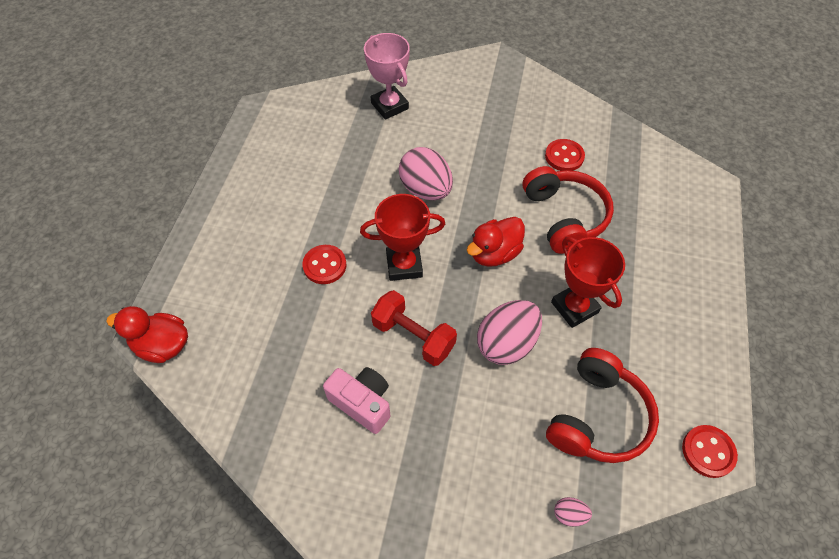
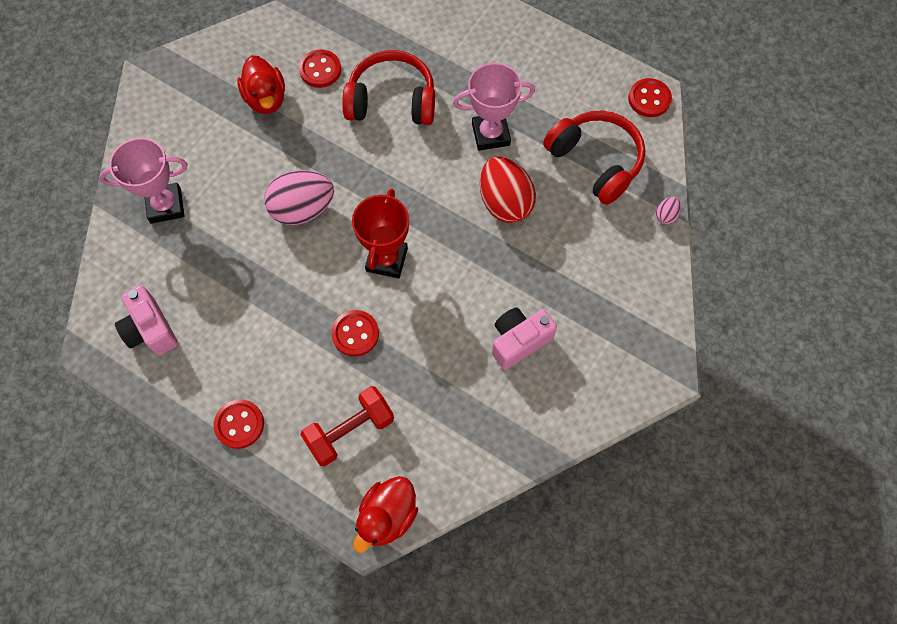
camera: 70 degrees left, 10 degrees up
red dumbbell [371,290,457,366] -> red dumbbell moved to [300,386,394,466]
red duck [466,217,525,267] -> red duck moved to [237,55,285,114]
pink egg [477,300,542,365] -> red egg [480,157,536,223]
red trophy [551,237,625,328] -> pink trophy [453,63,535,151]
none -> pink camera [115,285,178,355]
none -> red button [214,399,264,449]

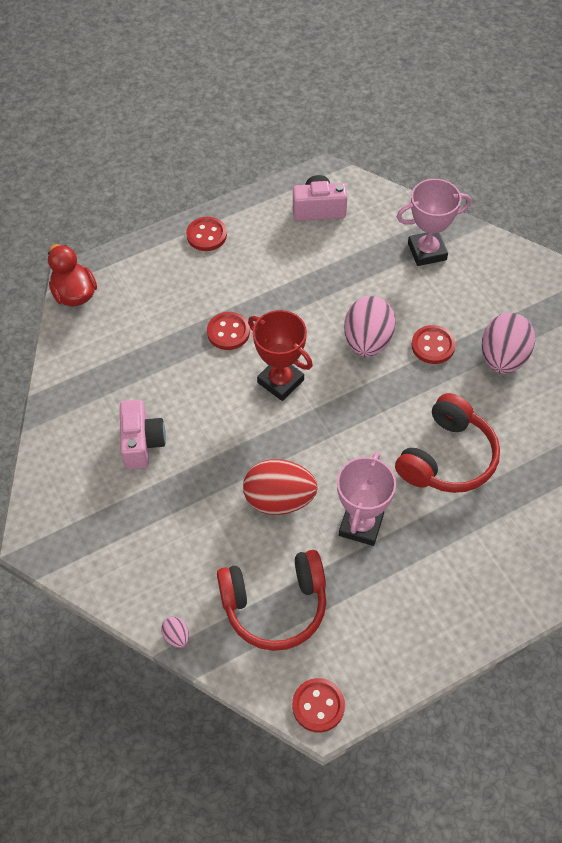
camera: 120 degrees right, 10 degrees down
pink trophy [99,138,188,224] -> pink trophy turned 60 degrees clockwise [397,179,471,266]
red duck [237,55,285,114] -> pink egg [482,313,535,374]
red button [299,50,341,88] -> red button moved to [411,325,456,364]
red dumbbell [300,386,394,466] -> none

